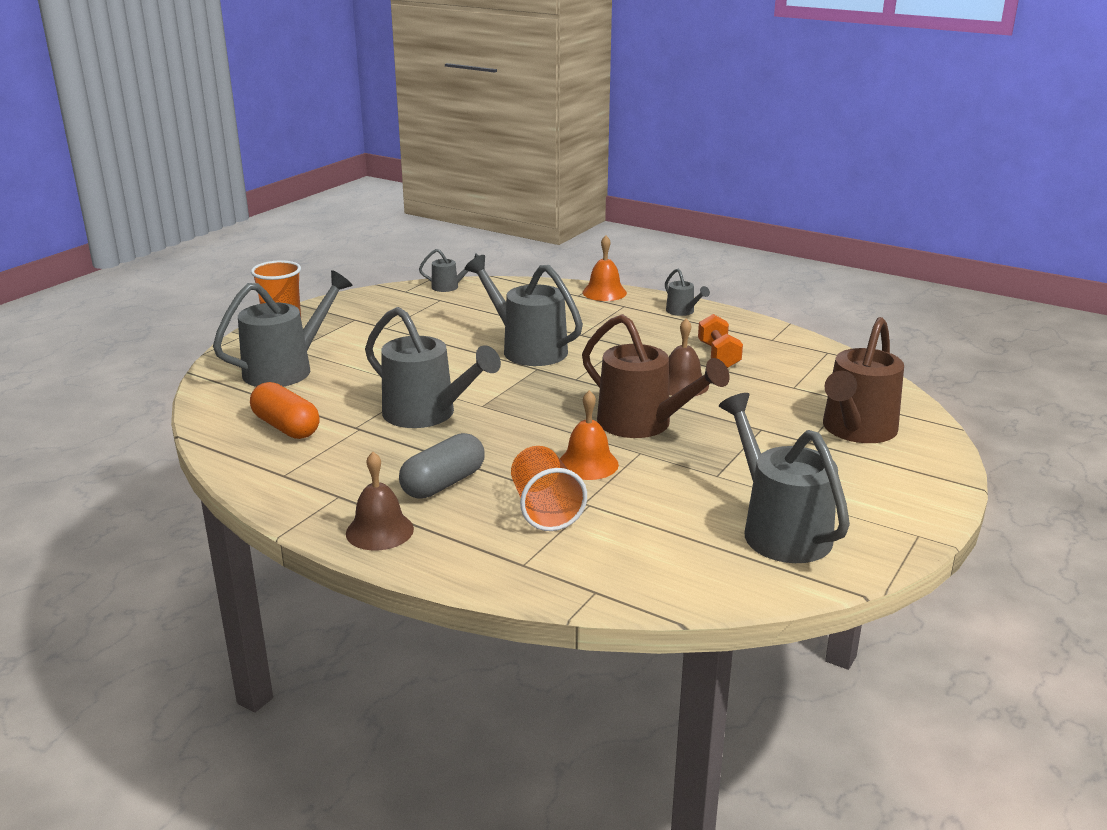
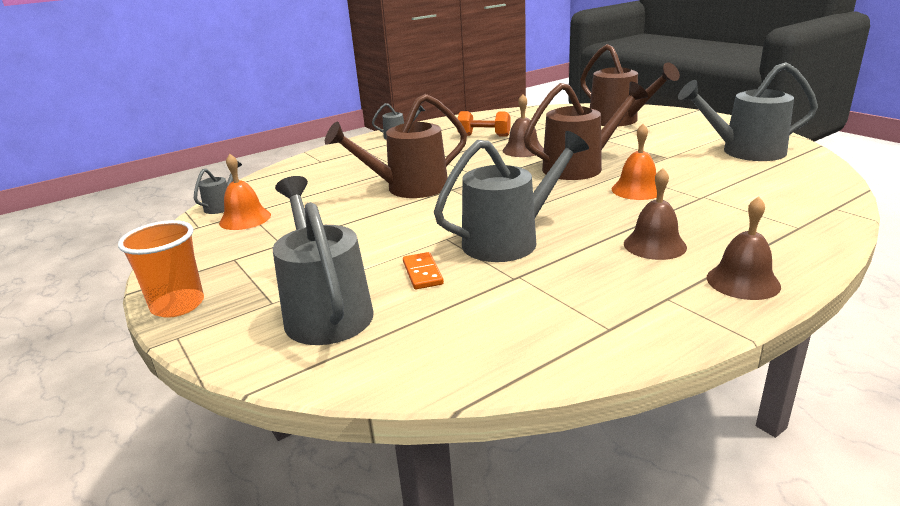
camera: 65 degrees left, 0 degrees up
orange capsule [250,382,320,439] -> none
grey capsule [399,433,485,499] -> brown bell [624,168,687,260]
grey watering can [465,255,583,366] -> brown watering can [325,94,467,198]
orange cup [511,446,587,531] -> none
orange bell [583,236,627,301] -> orange bell moved to [219,154,271,230]
none -> orange domino [403,252,444,289]

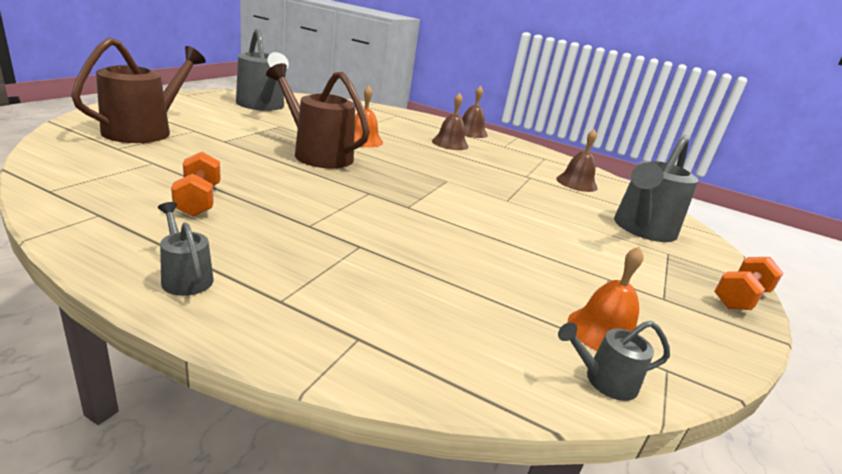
camera: 125 degrees left, 0 degrees up
orange cup [118,220,204,318] -> orange dumbbell [714,257,783,310]
brown watering can [325,94,467,198] -> none
orange domino [403,252,444,289] -> none
grey watering can [434,131,589,262] -> none
brown bell [503,94,544,157] -> brown bell moved to [556,129,598,192]

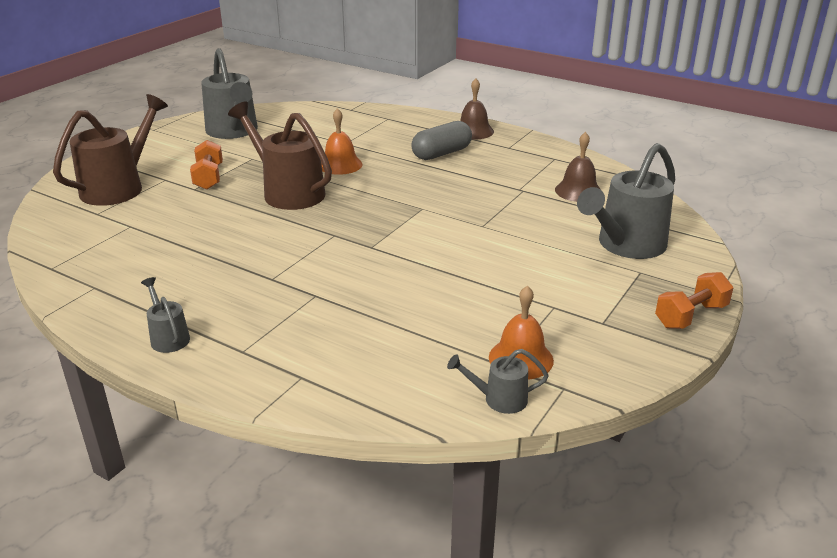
camera: 10 degrees right, 5 degrees up
orange dumbbell [171,152,221,217] -> orange dumbbell moved to [190,140,223,190]
brown bell [432,93,469,150] -> grey capsule [411,121,472,160]

